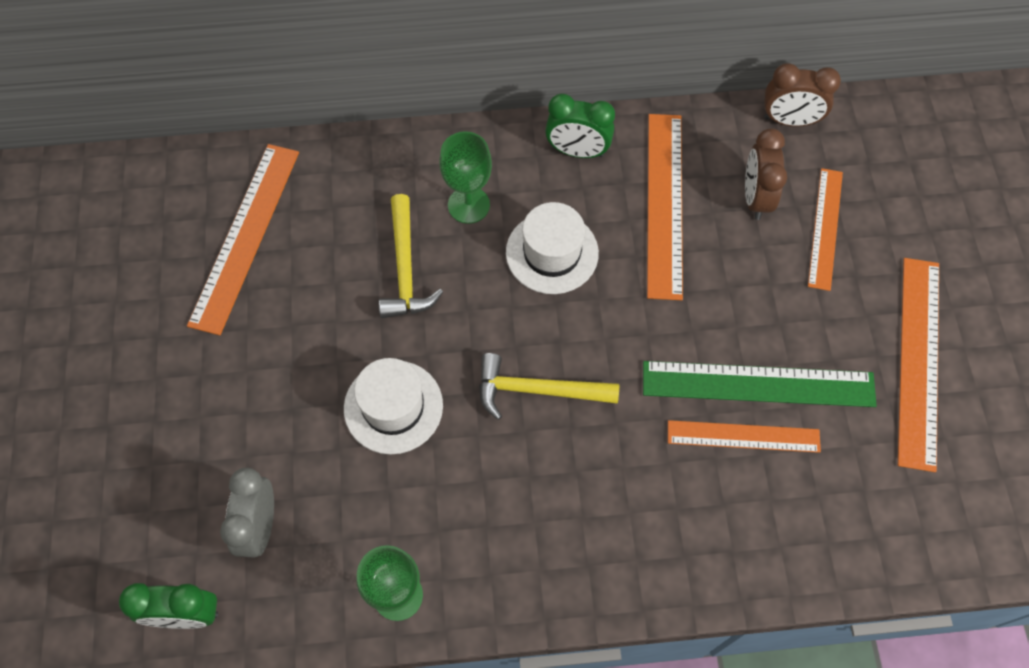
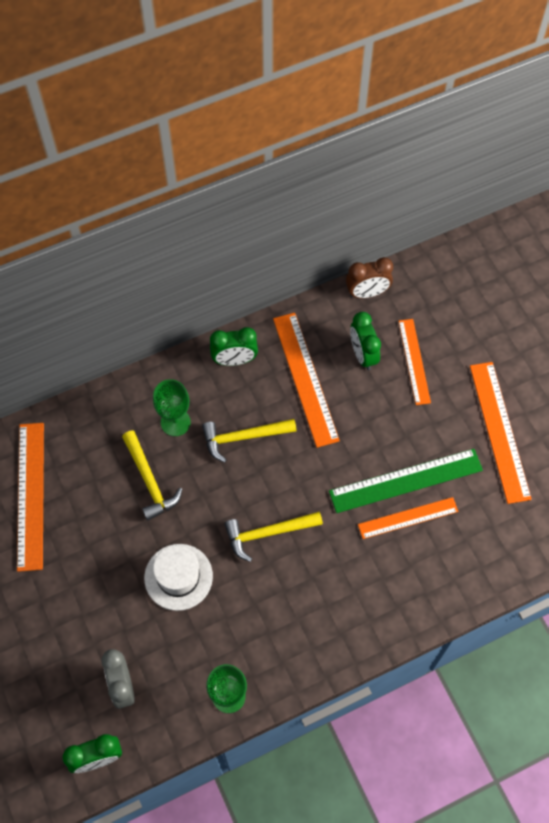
camera: 20 degrees left, 0 degrees up
white hat [506,202,599,294] -> yellow hammer [202,419,297,463]
brown clock [745,128,787,220] -> green clock [350,312,381,370]

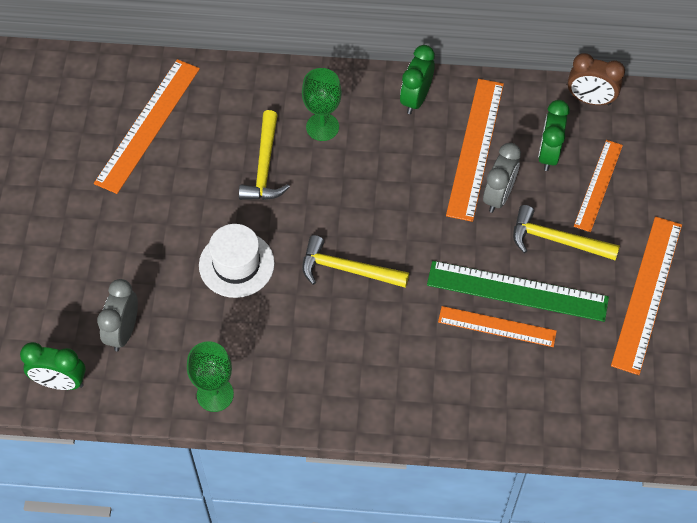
camera: 30 degrees right, 5 degrees down
yellow hammer [202,419,297,463] -> yellow hammer moved to [513,205,620,260]
green clock [210,327,258,366] -> green clock turned 90 degrees clockwise [400,45,435,114]
none -> grey clock [483,143,521,213]

